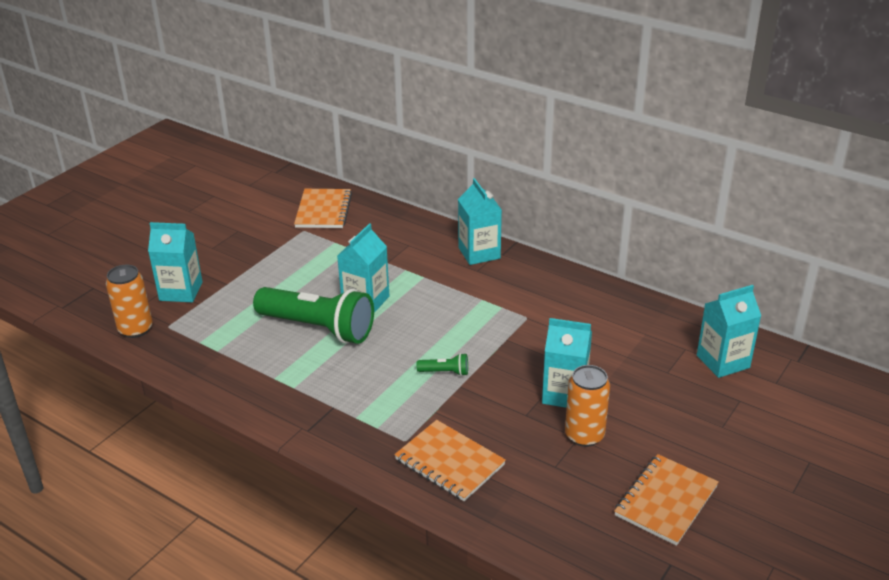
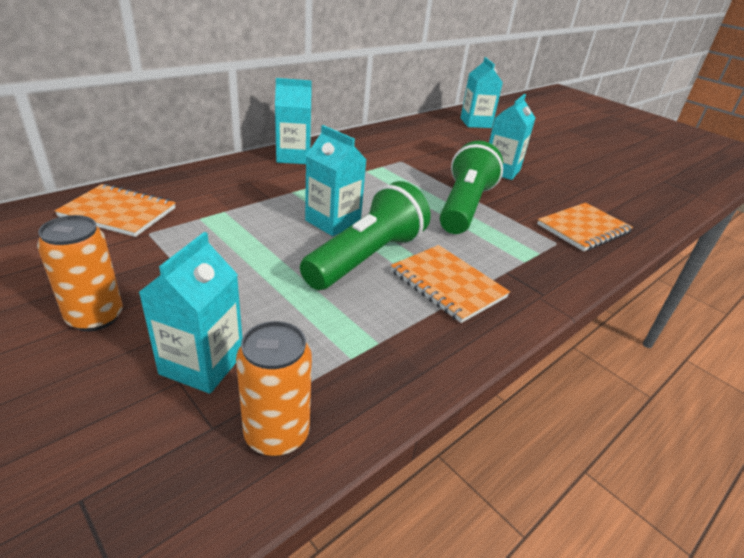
camera: 80 degrees left, 0 degrees up
green flashlight [417,353,468,376] -> green flashlight [440,141,503,234], size x2.50
orange can [565,365,610,447] -> orange can moved to [37,215,123,331]
orange notebook [614,454,719,546] -> orange notebook moved to [391,245,510,323]

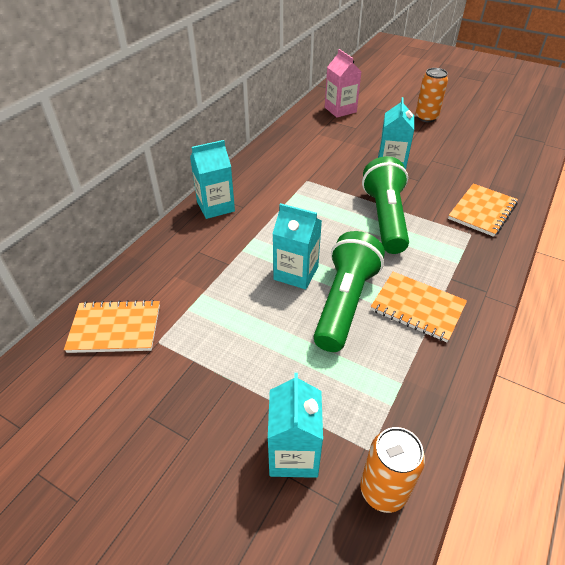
camera: 15 degrees left, 10 degrees up
orange can [37,215,123,331] -> orange can moved to [416,68,448,122]
turquoise carton [460,57,503,128] -> pink carton [325,49,362,118]

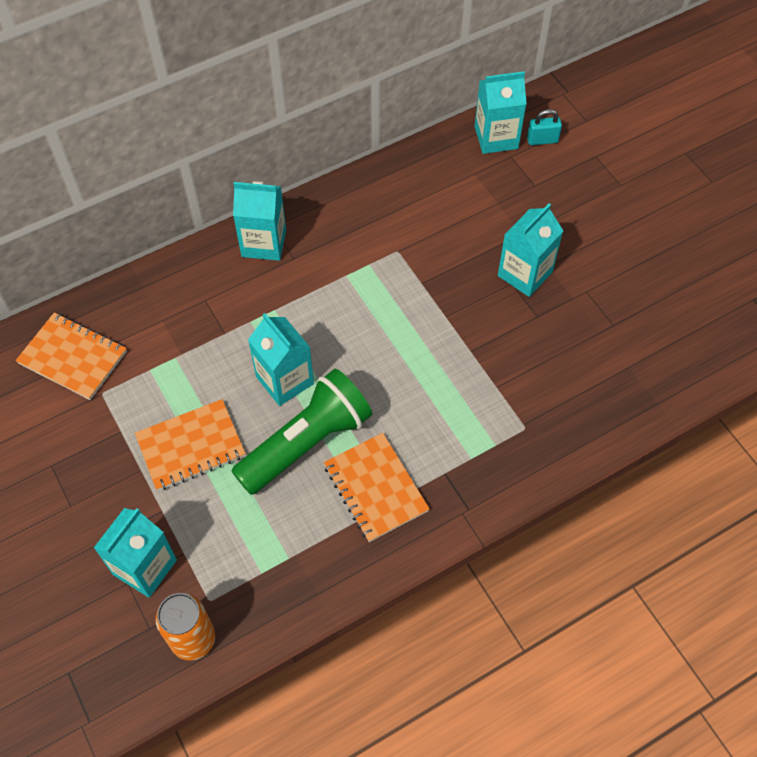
camera: 30 degrees right, 15 degrees up
pink carton [325,49,362,118] -> turquoise padlock [527,109,562,145]
green flashlight [362,156,409,254] -> none
orange can [416,68,448,122] -> none
orange notebook [448,184,518,237] -> orange notebook moved to [135,399,246,491]
none -> turquoise carton [475,71,527,154]

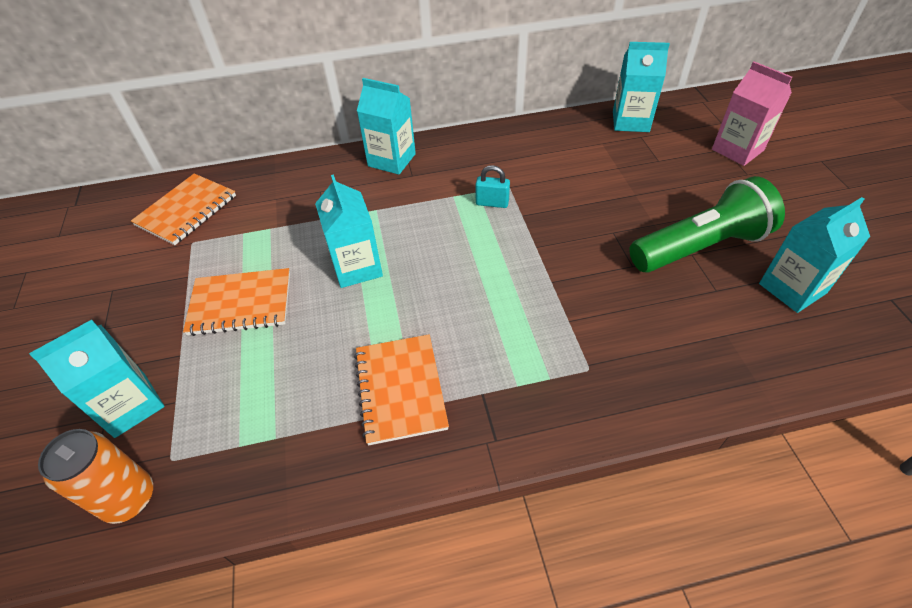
camera: 20 degrees right, 10 degrees down
orange notebook [16,313,127,400] -> orange notebook turned 75 degrees clockwise [131,173,236,245]
green flashlight [232,369,372,495] -> green flashlight moved to [629,176,785,273]
turquoise carton [498,203,563,297] -> turquoise carton moved to [759,197,870,313]
turquoise padlock [527,109,562,145] -> turquoise padlock moved to [475,165,510,208]
none -> pink carton [712,61,792,166]

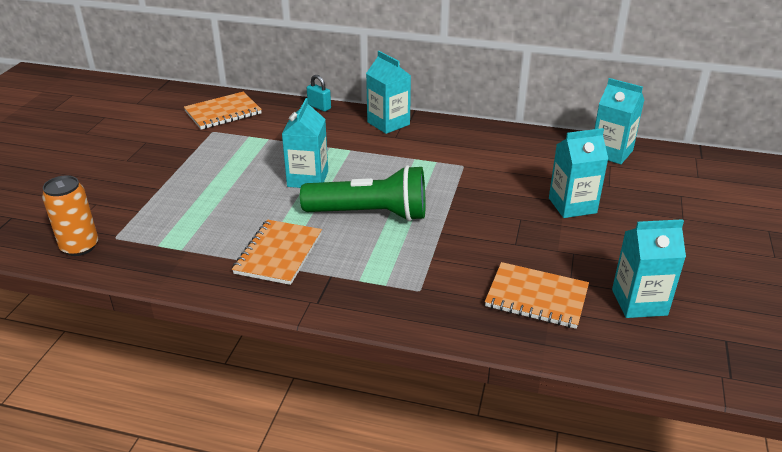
camera: 25 degrees right, 15 degrees down
turquoise carton [29,320,164,438] -> turquoise carton moved to [549,128,608,218]
orange notebook [183,268,290,336] -> orange notebook moved to [485,262,589,329]
turquoise padlock [475,165,510,208] -> turquoise padlock moved to [307,75,331,112]
green flashlight [629,176,785,273] -> green flashlight moved to [300,165,425,221]
pink carton [712,61,792,166] -> none

